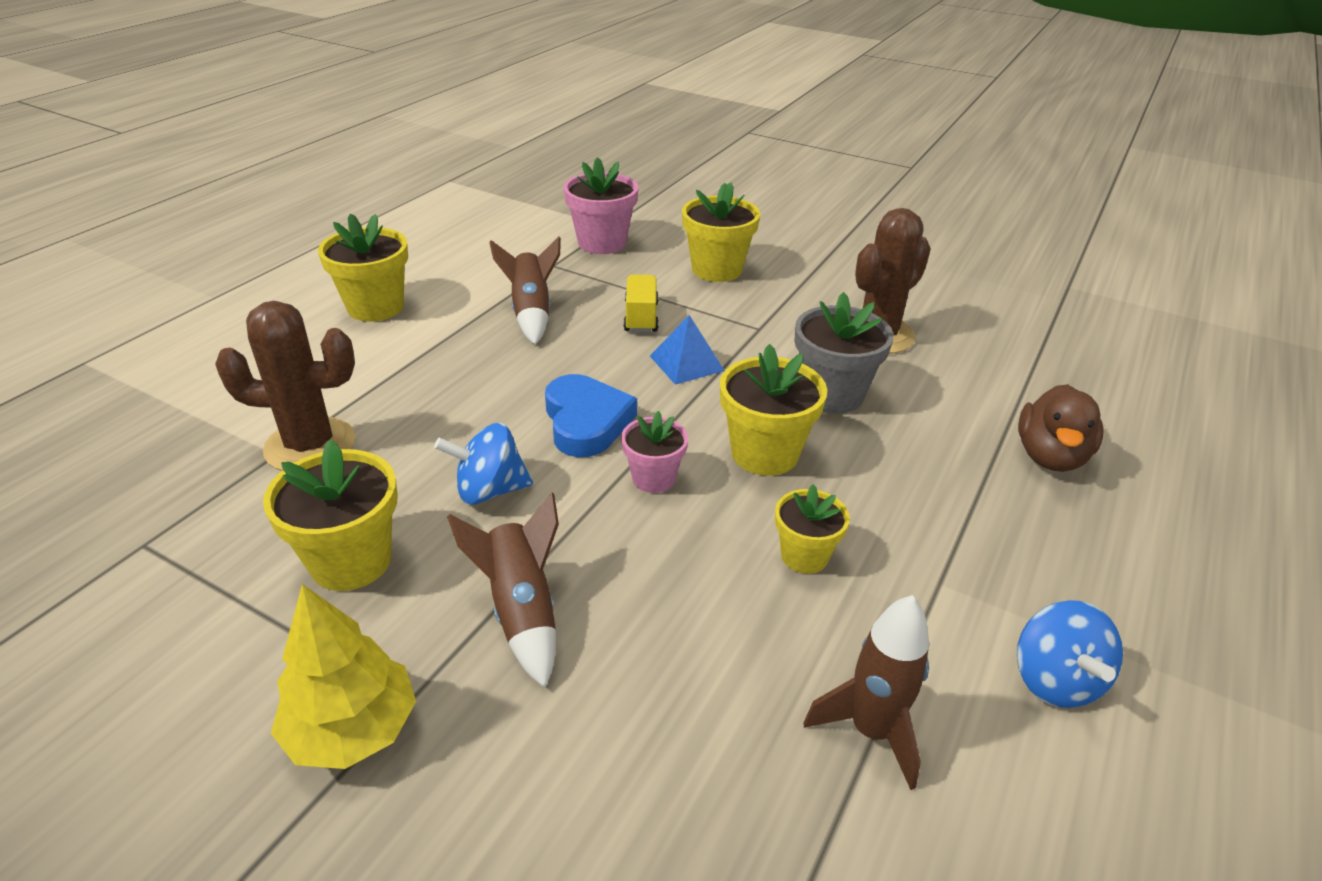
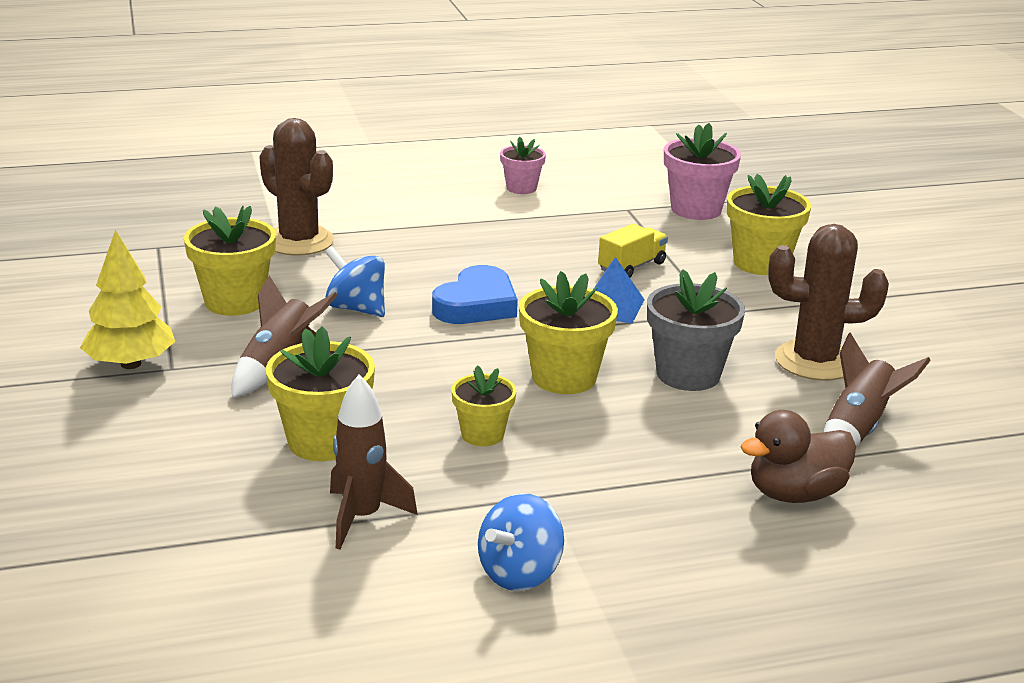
camera: 45 degrees right, 10 degrees down
yellow flower pot [318,214,408,322] -> yellow flower pot moved to [266,326,375,461]
brown rocket [489,236,561,345] -> brown rocket moved to [824,332,931,446]
pink flower pot [621,411,688,493] -> pink flower pot moved to [500,137,546,194]

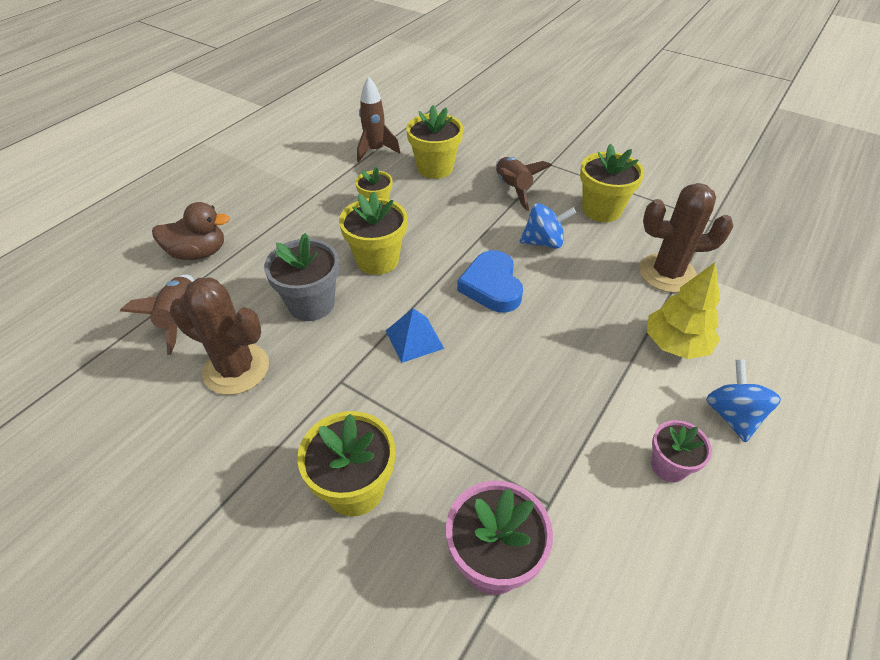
camera: 140 degrees right, 20 degrees up
yellow tree [80,230,175,369] -> yellow tree moved to [647,262,720,359]
blue spinning top [478,493,564,591] -> blue spinning top moved to [706,360,781,443]
yellow truck [598,224,668,278] -> none
brown duck [740,410,856,503] -> brown duck turned 60 degrees clockwise [152,202,230,260]
brown cactus [768,224,889,381] -> brown cactus turned 60 degrees clockwise [170,277,269,395]

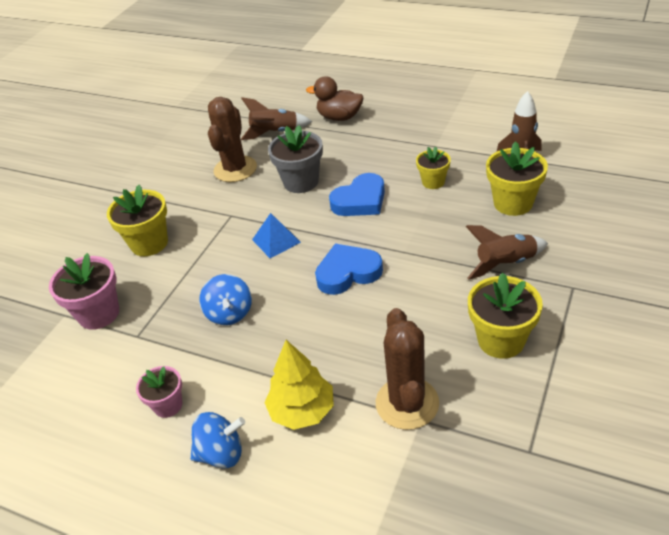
camera: 85 degrees right, 5 degrees down
brown duck [152,202,230,260] -> brown duck turned 120 degrees clockwise [306,76,363,121]
yellow flower pot [339,191,407,275] -> blue heart [329,173,385,216]
blue spinning top [520,203,576,249] -> blue spinning top moved to [199,274,252,325]

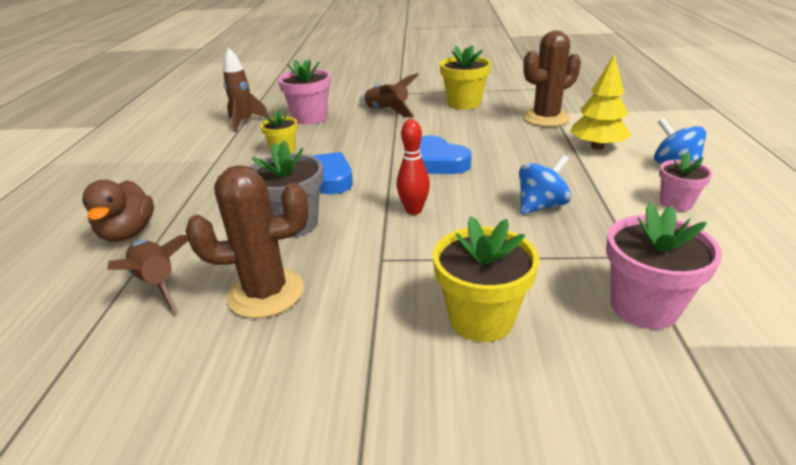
camera: 115 degrees left, 10 degrees down
blue pyramid [252,213,301,258] -> red bowling pin [397,119,430,215]
yellow flower pot [486,141,548,216] -> pink flower pot [278,59,331,124]

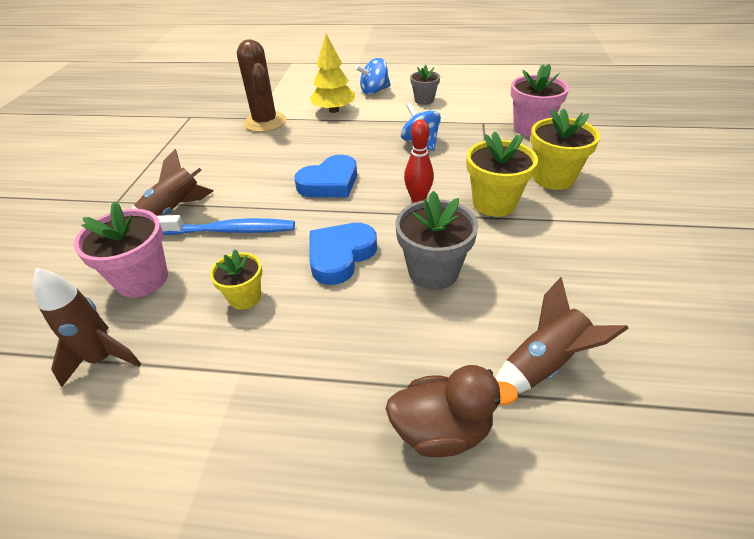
camera: 85 degrees left, 10 degrees up
brown cactus [185,165,308,318] -> none
yellow flower pot [440,46,491,110] -> yellow flower pot moved to [467,131,538,217]
pink flower pot [659,153,712,211] -> grey flower pot [410,65,440,105]
none -> blue toothbrush [157,215,295,235]

